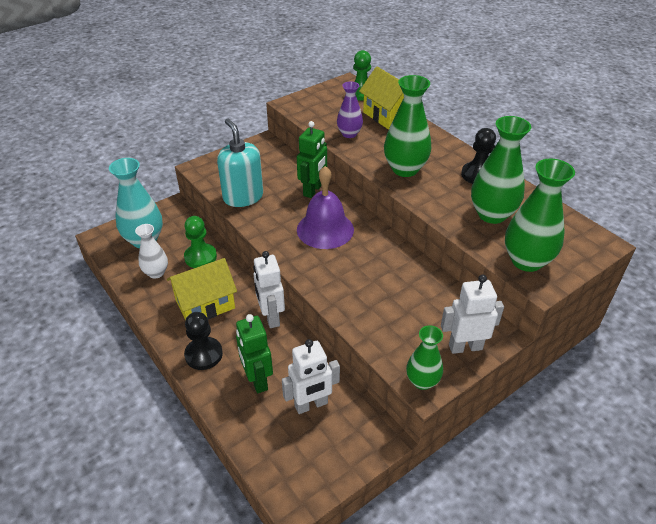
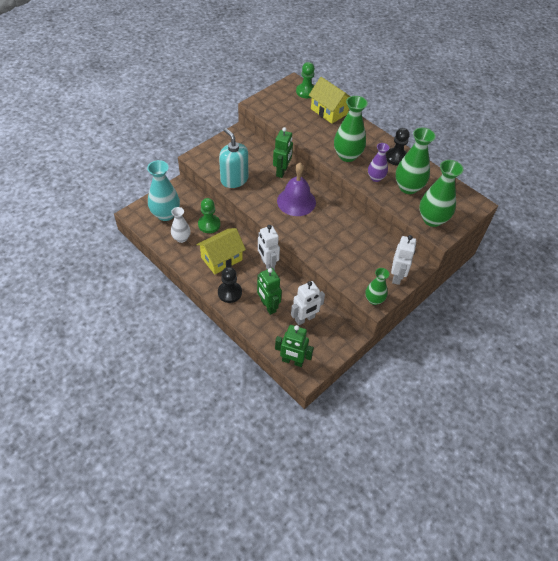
camera: 10 degrees left, 10 degrees up
purple vase [337,81,363,138] -> purple vase moved to [368,143,390,182]
white robot [441,275,504,354] -> white robot turned 120 degrees clockwise [391,235,416,285]
none -> green robot [275,325,314,367]

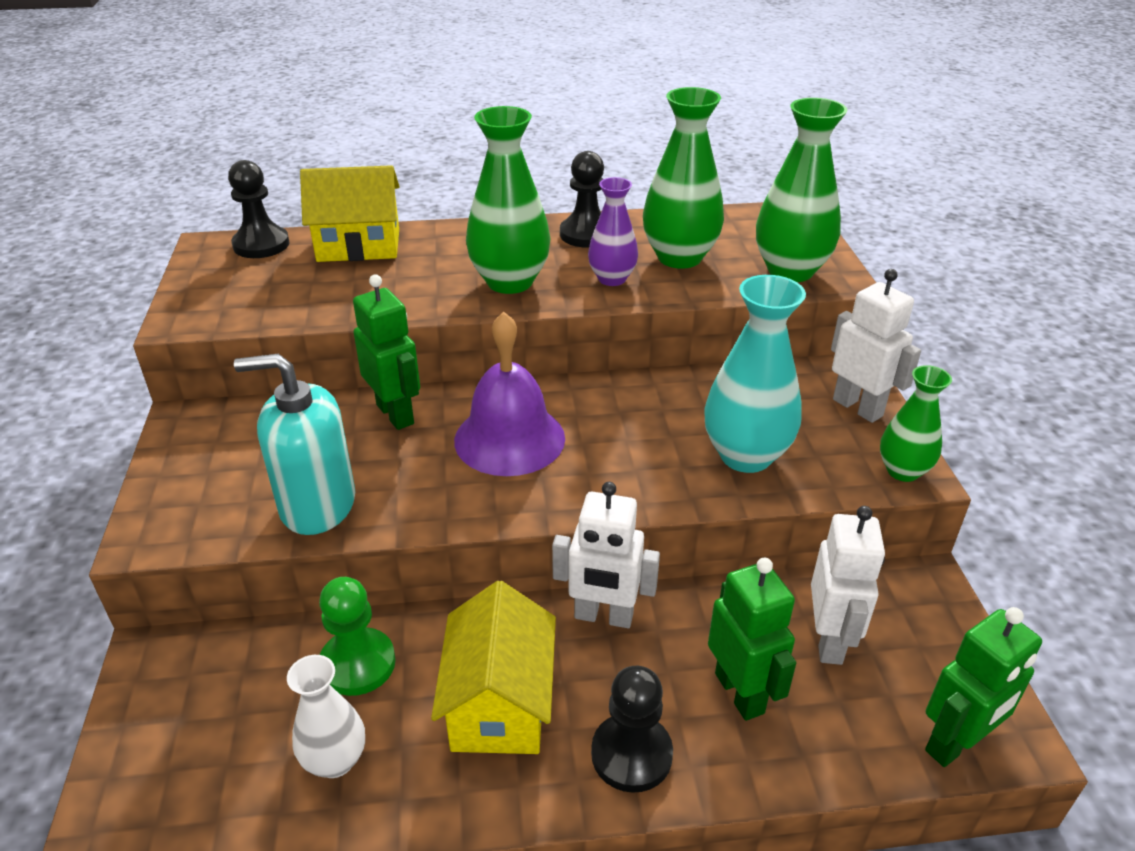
camera: 50 degrees left, 15 degrees down
turquoise vase [147,160,180,221] -> turquoise vase moved to [704,275,806,473]
green robot [257,268,282,315] -> green robot turned 120 degrees counterclockwise [708,558,796,721]
green pawn [296,62,315,98] -> black pawn [228,160,290,258]

